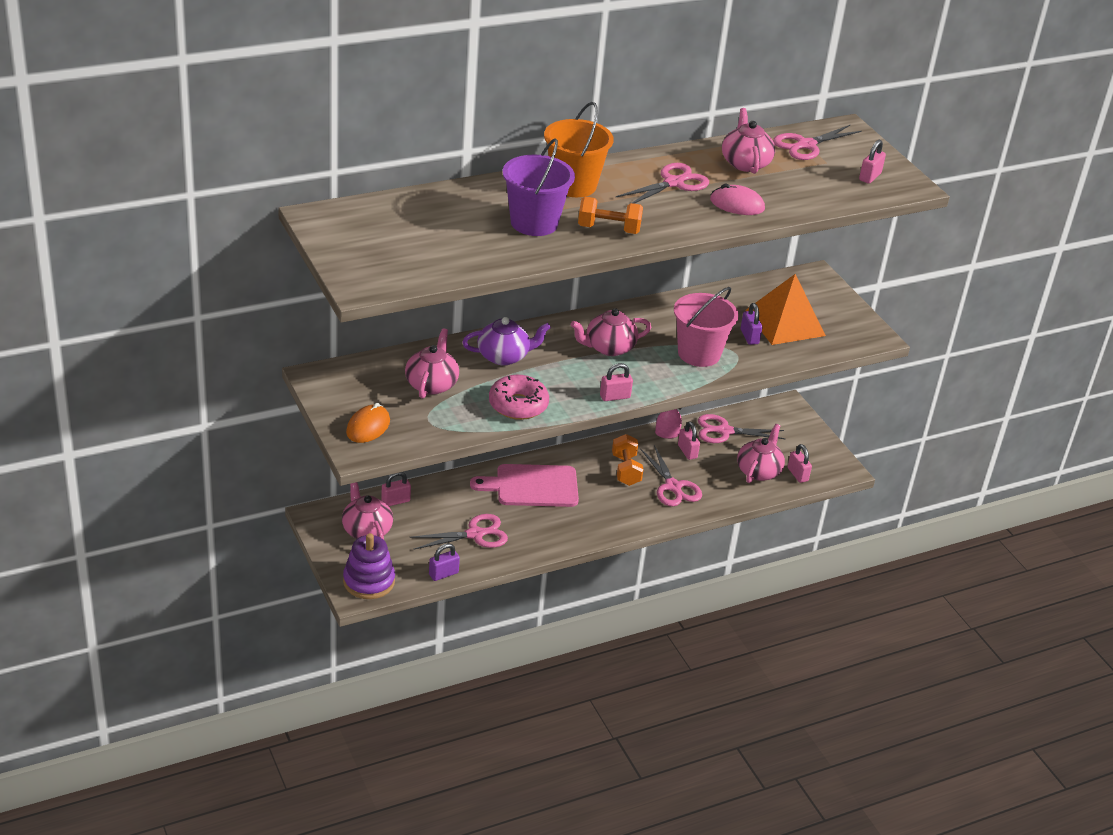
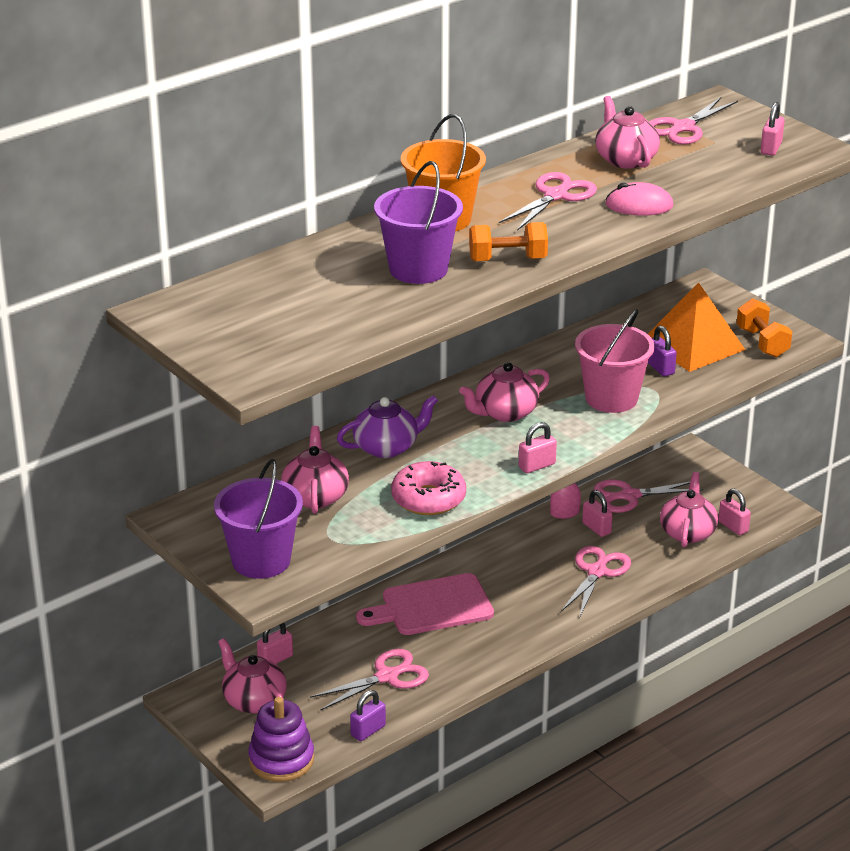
camera: 10 degrees left, 5 degrees down
orange mouse [346,403,390,443] -> purple bucket [214,459,303,579]
orange dumbbell [612,434,644,486] -> orange dumbbell moved to [737,298,792,357]
pink scissors [640,445,702,506] -> pink scissors turned 120 degrees counterclockwise [561,546,631,616]

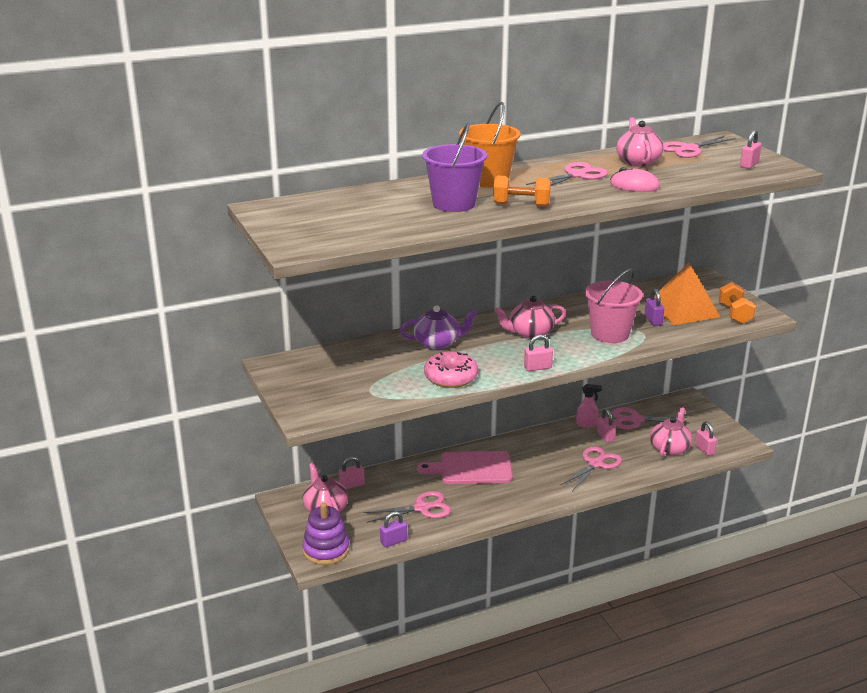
camera: 15 degrees right, 5 degrees down
purple bucket [214,459,303,579] -> none
pink teapot [281,426,349,514] -> none

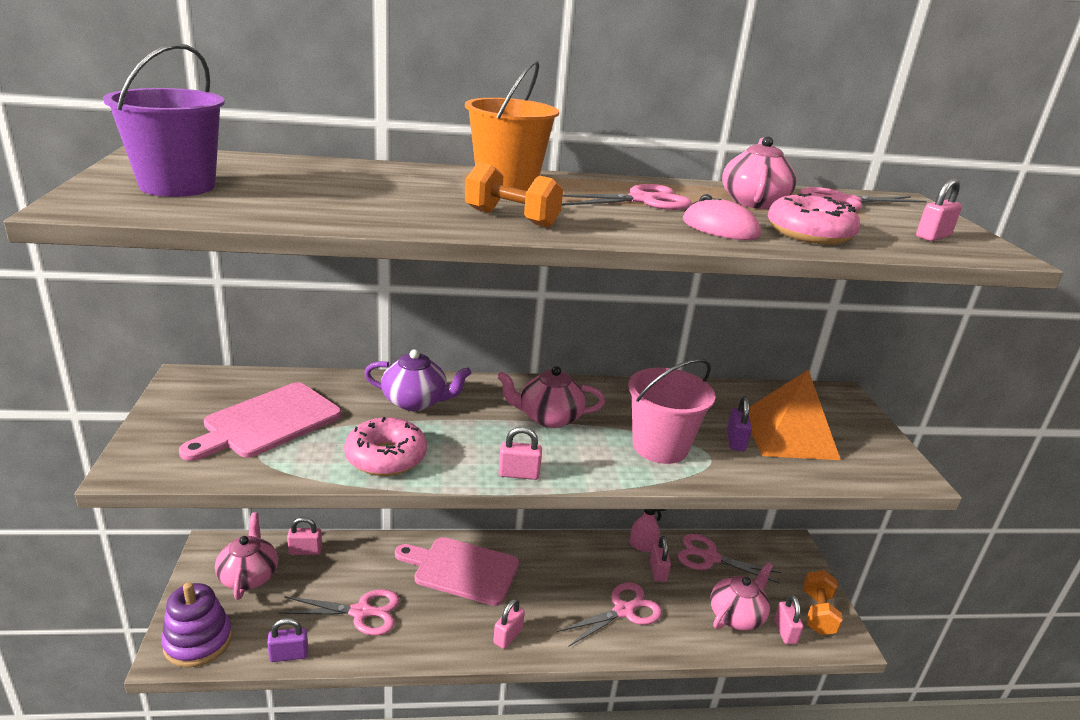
camera: 15 degrees right, 0 degrees up
purple bucket [422,122,487,212] -> purple bucket moved to [103,43,225,197]
orange dumbbell [718,282,755,324] -> orange dumbbell moved to [803,570,843,635]
none -> pink cutting board [179,382,342,461]
none -> pink padlock [493,599,525,649]
none -> pink donut [768,193,860,245]

